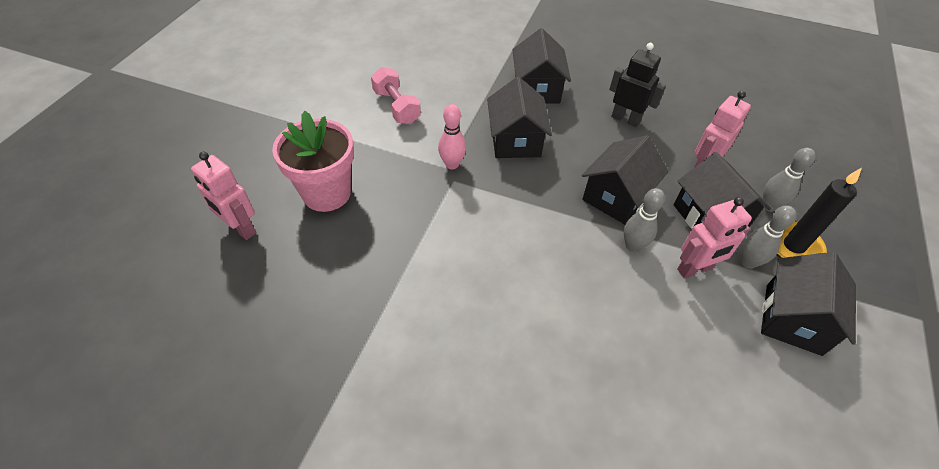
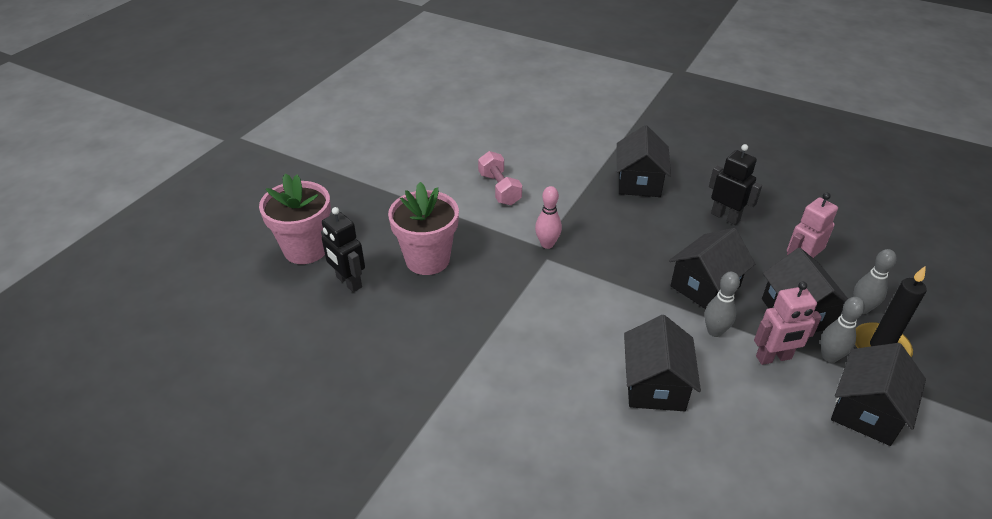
camera: 10 degrees right, 10 degrees down
pink robot [191,152,256,240] -> black robot [321,207,365,292]
black house [487,77,552,158] -> black house moved to [624,315,701,411]
none -> pink flower pot [259,174,331,264]

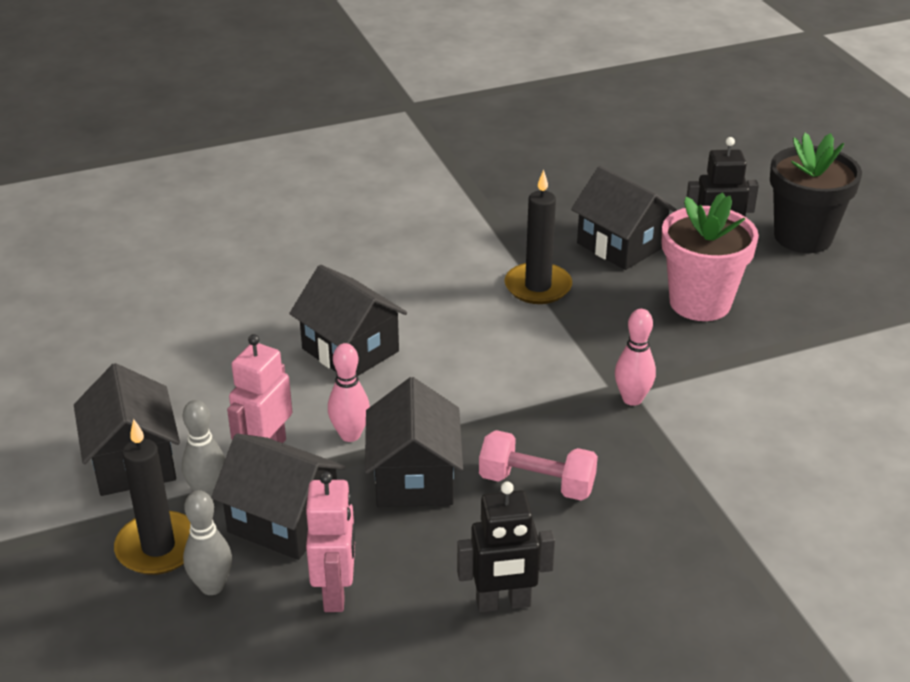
camera: 130 degrees right, 5 degrees down
pink flower pot [259,174,331,264] -> black flower pot [770,132,862,253]
pink dumbbell [478,151,522,205] -> pink dumbbell moved to [479,430,598,501]
black house [617,125,671,197] -> black house moved to [571,166,677,270]
grey bowling pin [704,272,740,337] -> pink bowling pin [328,343,370,442]
none -> black candle [504,170,572,304]

